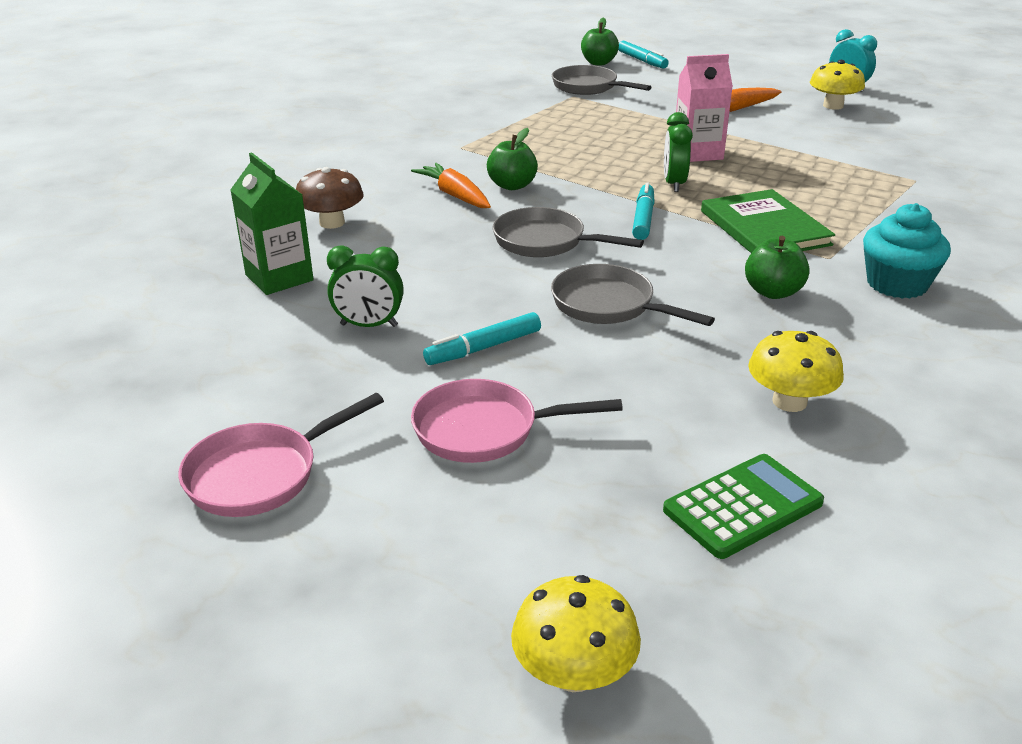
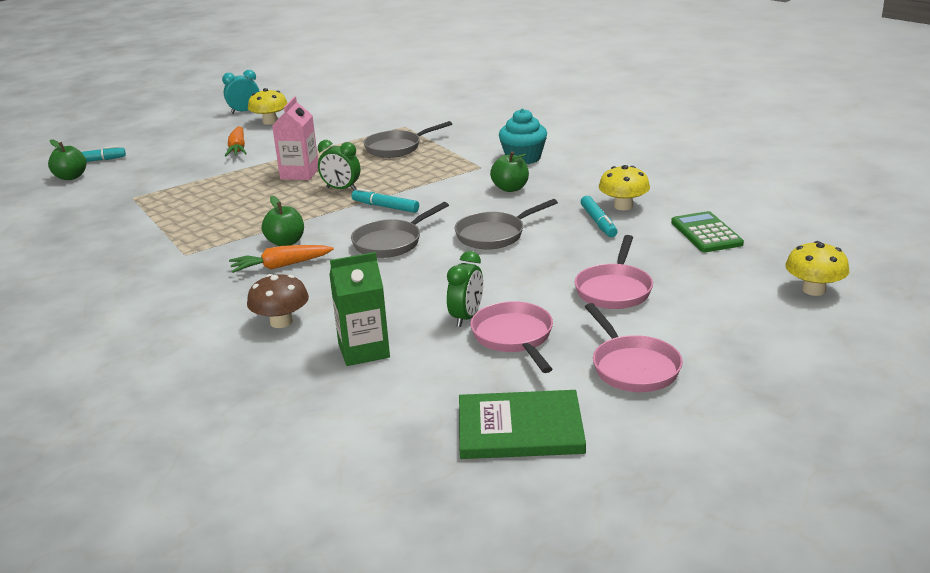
camera: 70 degrees left, 5 degrees down
turquoise marker [423,312,541,365] -> turquoise marker moved to [581,196,617,237]
grey pan [552,65,652,95] -> grey pan moved to [364,121,452,158]
green book [701,189,835,253] -> green book moved to [459,390,586,459]
none -> pink pan [470,301,553,373]

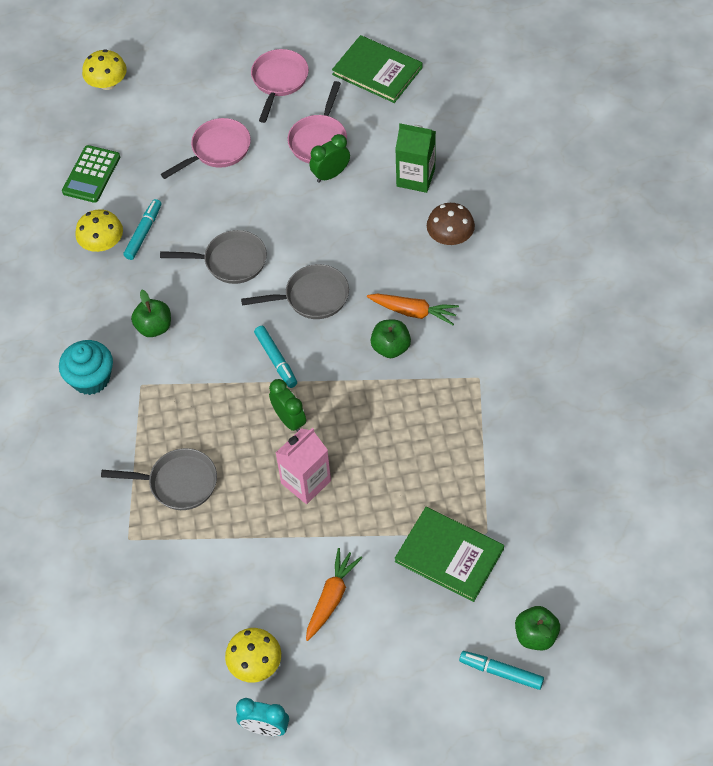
camera: 145 degrees left, 30 degrees up
none -> green book [395,507,504,602]

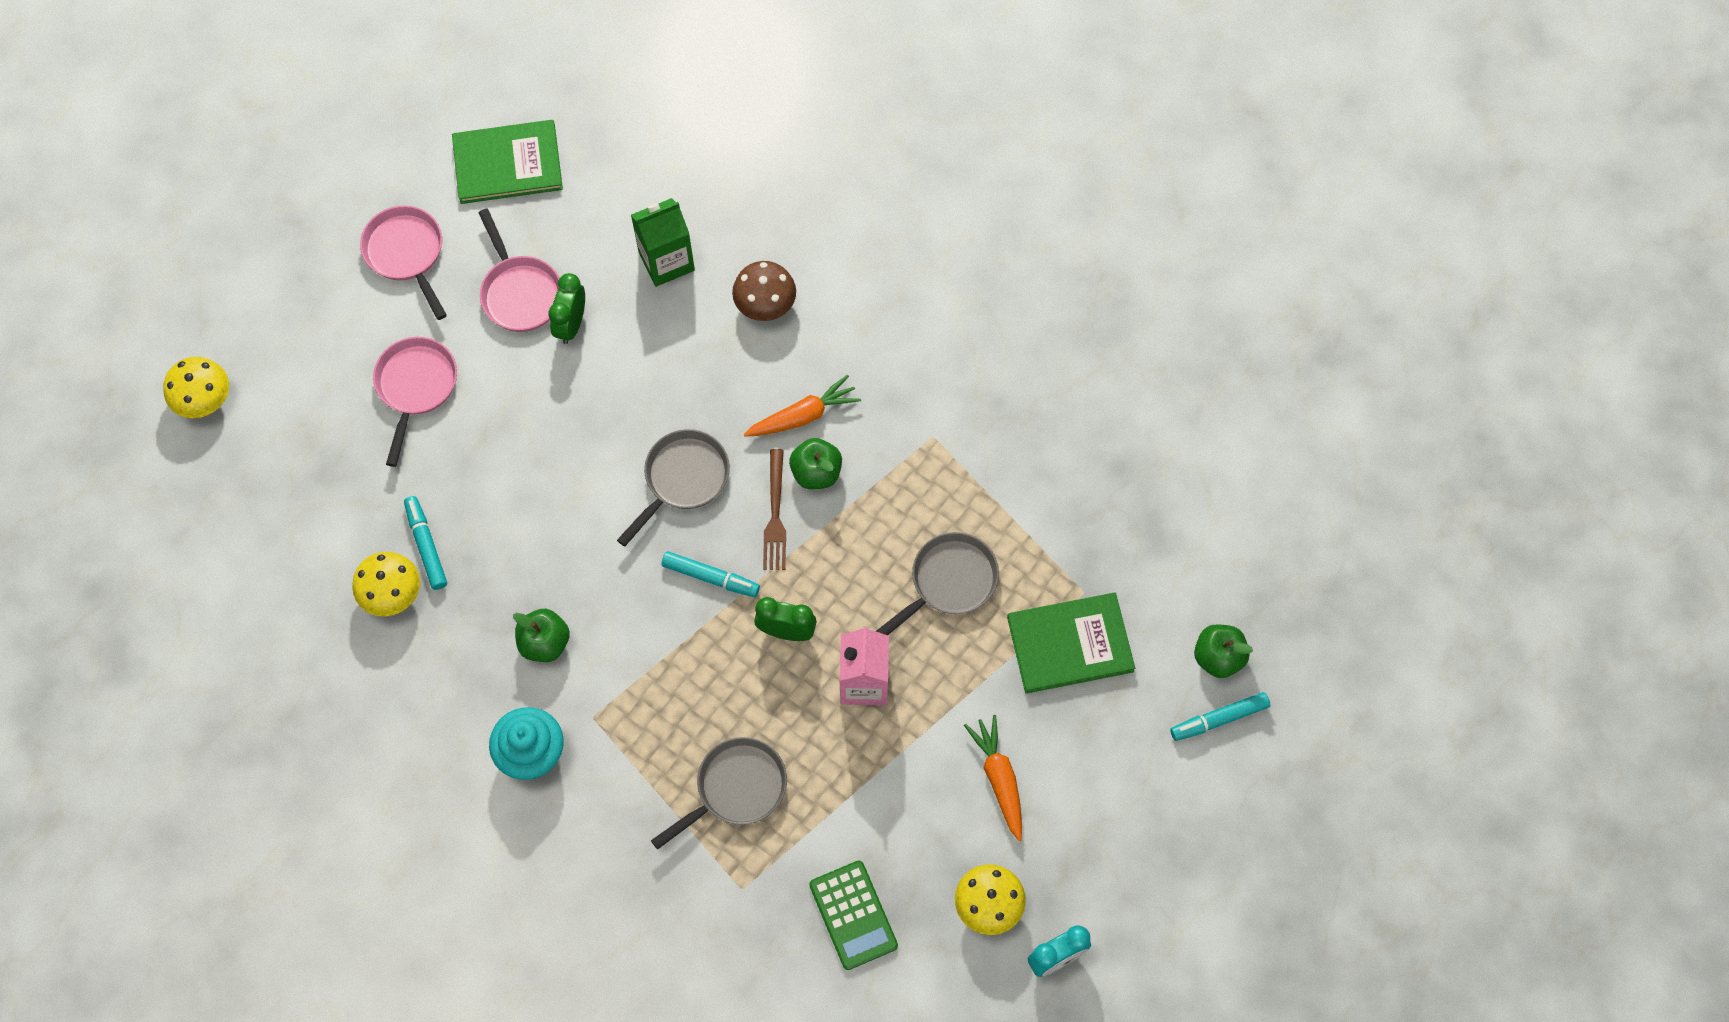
camera: 45 degrees left, 10 degrees up
green calculator [62,145,120,203] -> green calculator moved to [809,861,898,970]
grey pan [160,230,267,284] -> grey pan moved to [875,532,999,635]
none -> brown fork [763,449,786,570]

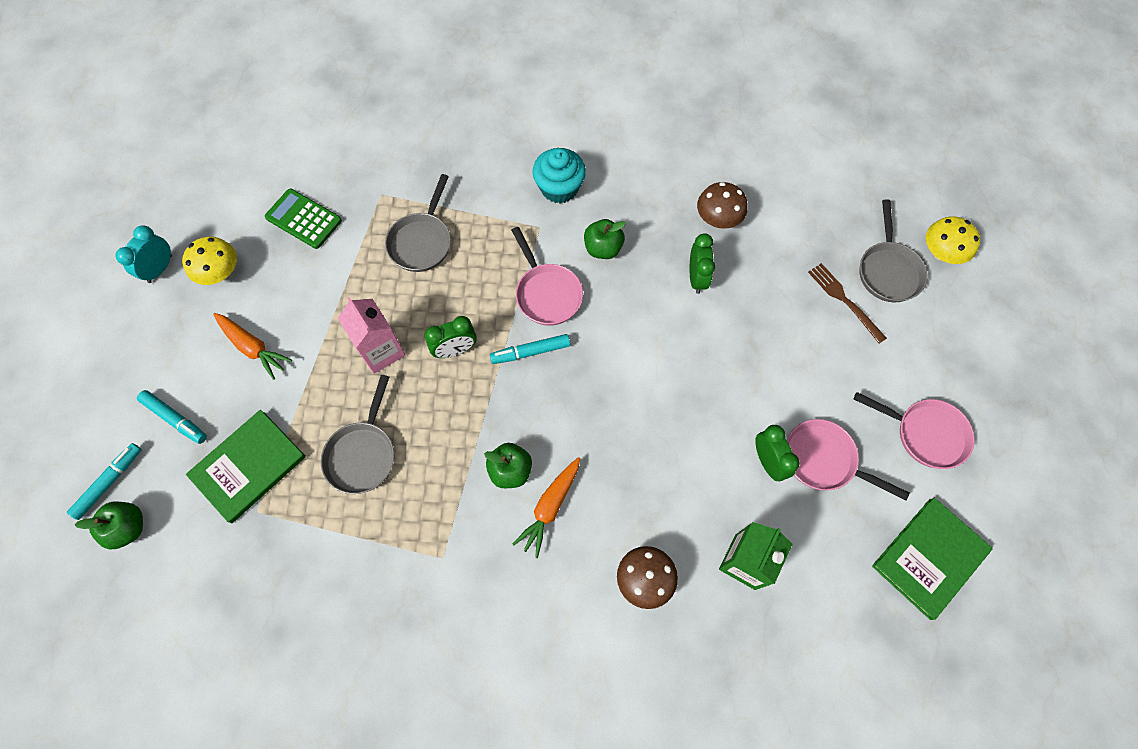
camera: 145 degrees right, 0 degrees up
yellow mushroom [352,552,420,616] -> brown mushroom [697,182,747,229]
pink pan [373,337,457,467] -> pink pan moved to [511,227,583,326]
turquoise marker [404,496,447,590] -> turquoise marker moved to [137,390,207,444]
grey pan [617,429,730,547] -> grey pan moved to [860,199,928,302]
brown fork [763,449,786,570] -> brown fork moved to [808,263,887,344]
none -> green clock [690,233,715,294]

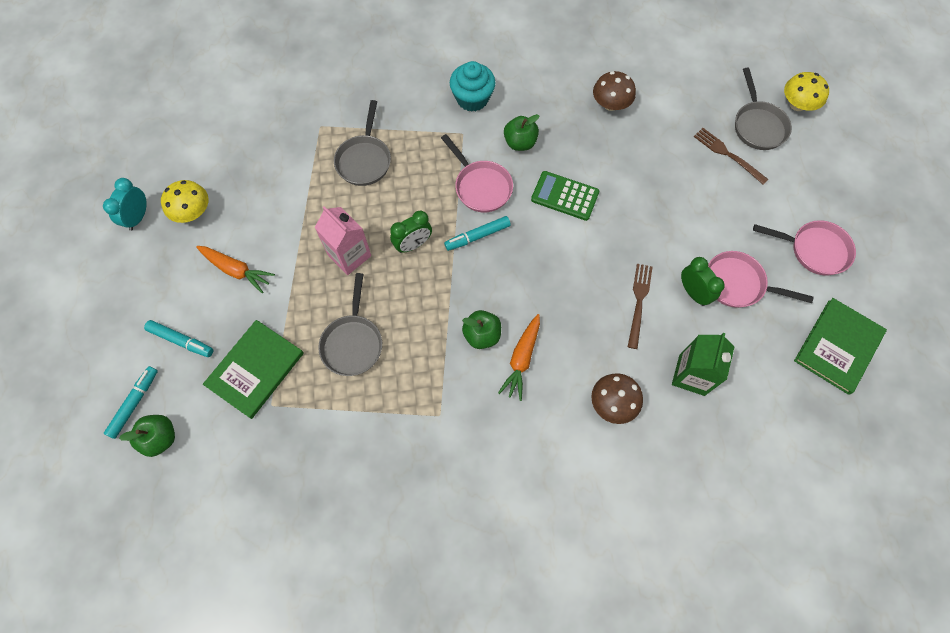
camera: 10 degrees left, 0 degrees up
green calculator [265,189,342,249] -> green calculator moved to [531,171,599,221]
green clock [690,233,715,294] -> none
none -> brown fork [628,264,652,349]

